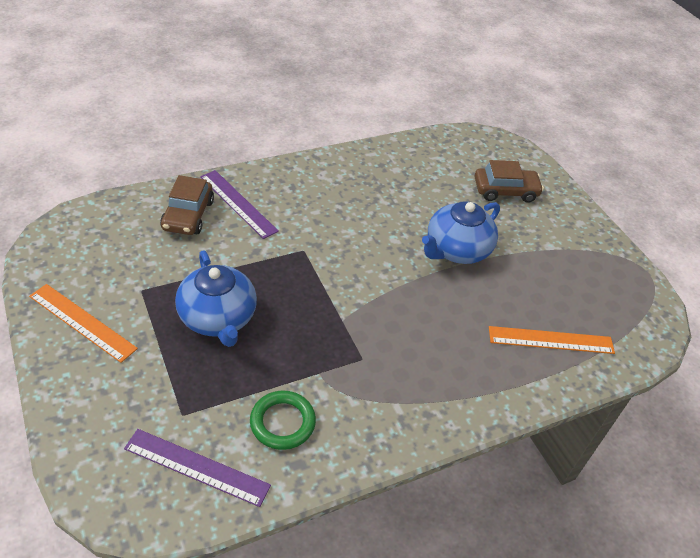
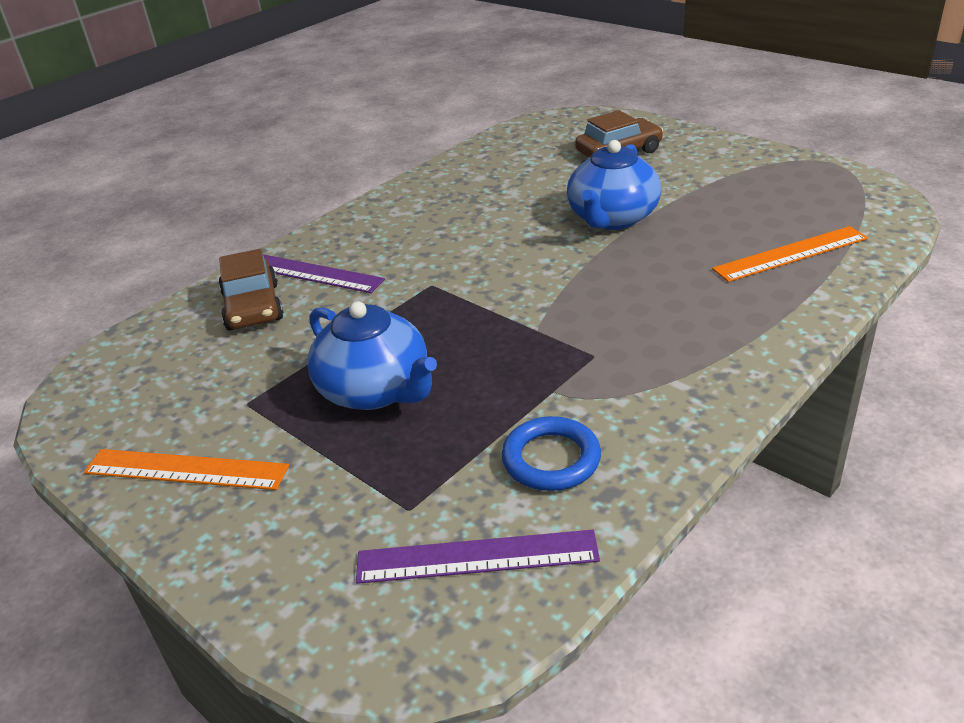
camera: 15 degrees left, 10 degrees down
green ring [250,391,316,450] -> blue ring [502,416,601,491]

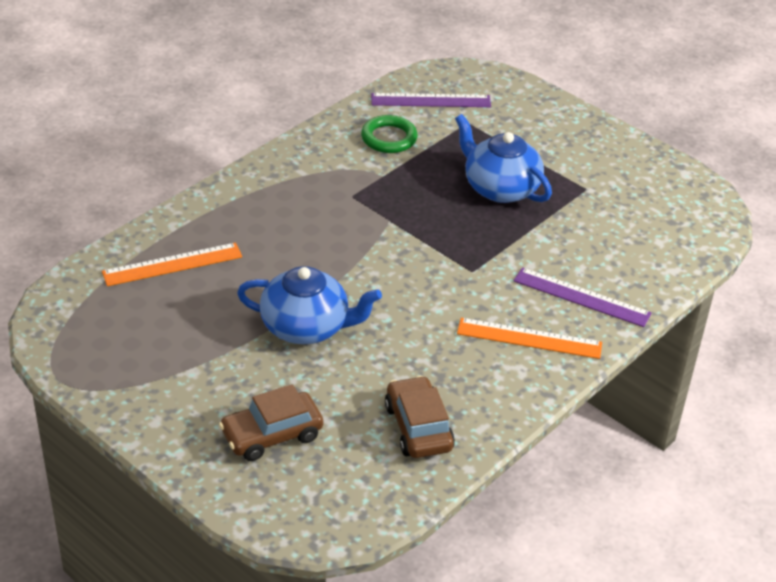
camera: 175 degrees right, 5 degrees up
orange ruler [84,449,289,490] -> orange ruler moved to [457,318,602,359]
brown car [219,249,284,331] -> brown car moved to [385,376,455,458]
blue ring [502,416,601,491] -> green ring [361,115,418,153]
blue teapot [567,140,661,230] -> blue teapot turned 75 degrees clockwise [237,266,382,344]

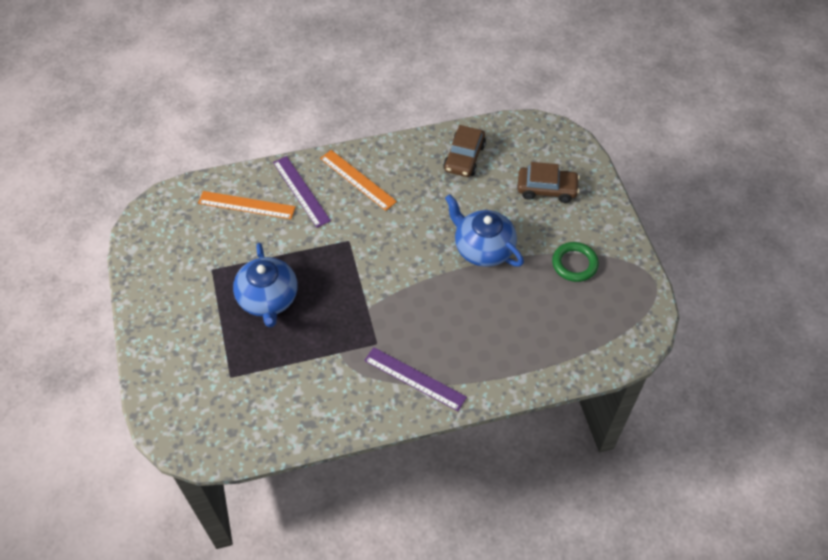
camera: 145 degrees left, 15 degrees up
orange ruler [102,243,242,286] -> orange ruler moved to [198,191,296,219]
green ring [361,115,418,153] -> green ring moved to [552,242,599,282]
purple ruler [371,93,491,107] -> purple ruler moved to [364,347,467,411]

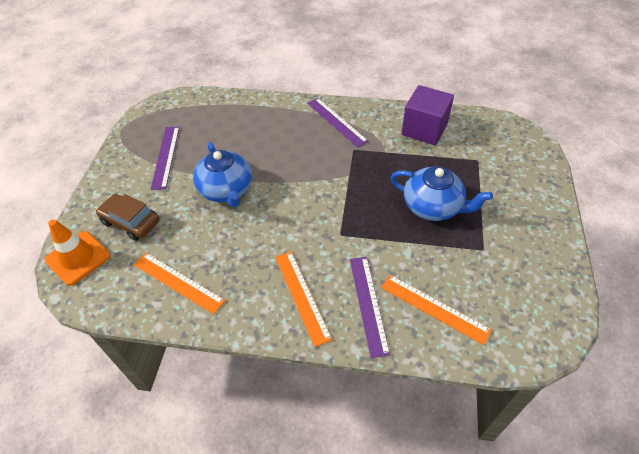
camera: 155 degrees left, 5 degrees down
blue teapot [233,243,298,327] -> blue teapot turned 105 degrees clockwise [391,166,493,221]
brown car [443,125,486,177] -> orange ruler [134,253,225,314]
green ring [552,242,599,282] -> purple ruler [151,127,180,190]
none -> orange traffic cone [45,219,110,286]
none -> purple cube [401,85,454,145]

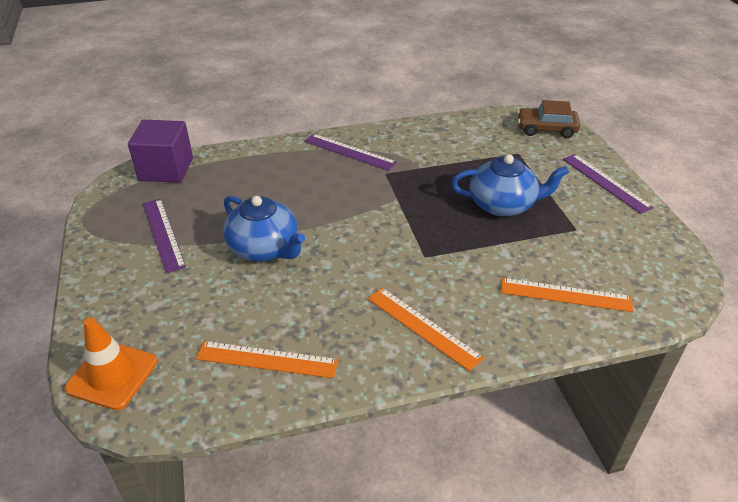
camera: 25 degrees left, 10 degrees down
brown car [96,194,160,241] -> brown car moved to [517,100,580,138]
purple ruler [350,257,390,358] -> purple ruler moved to [563,154,654,214]
purple cube [401,85,454,145] -> purple cube moved to [128,120,193,183]

